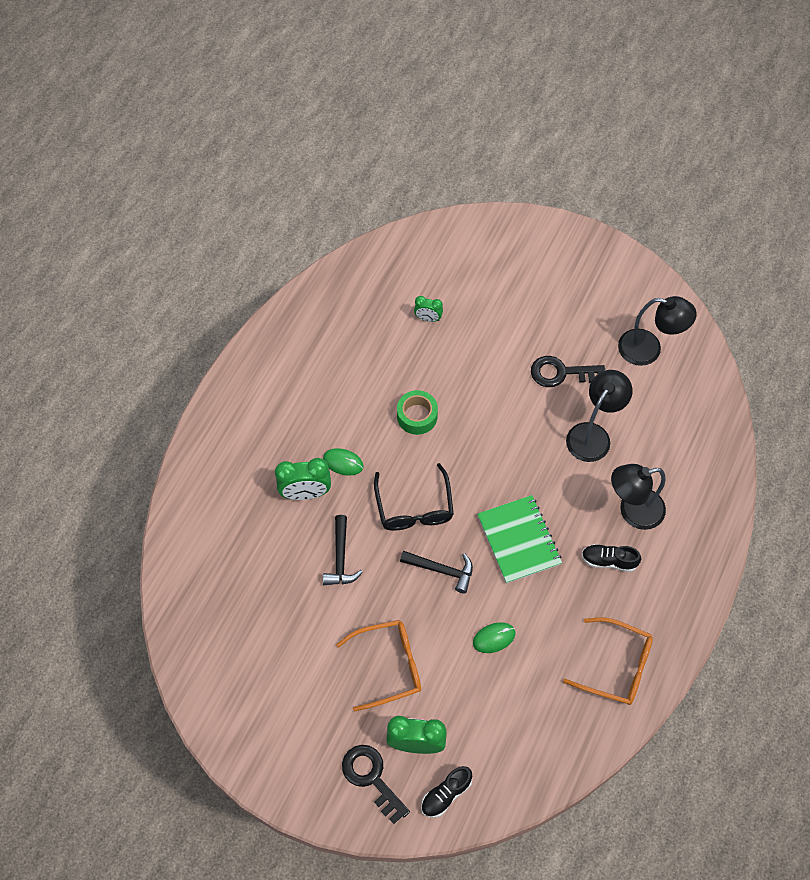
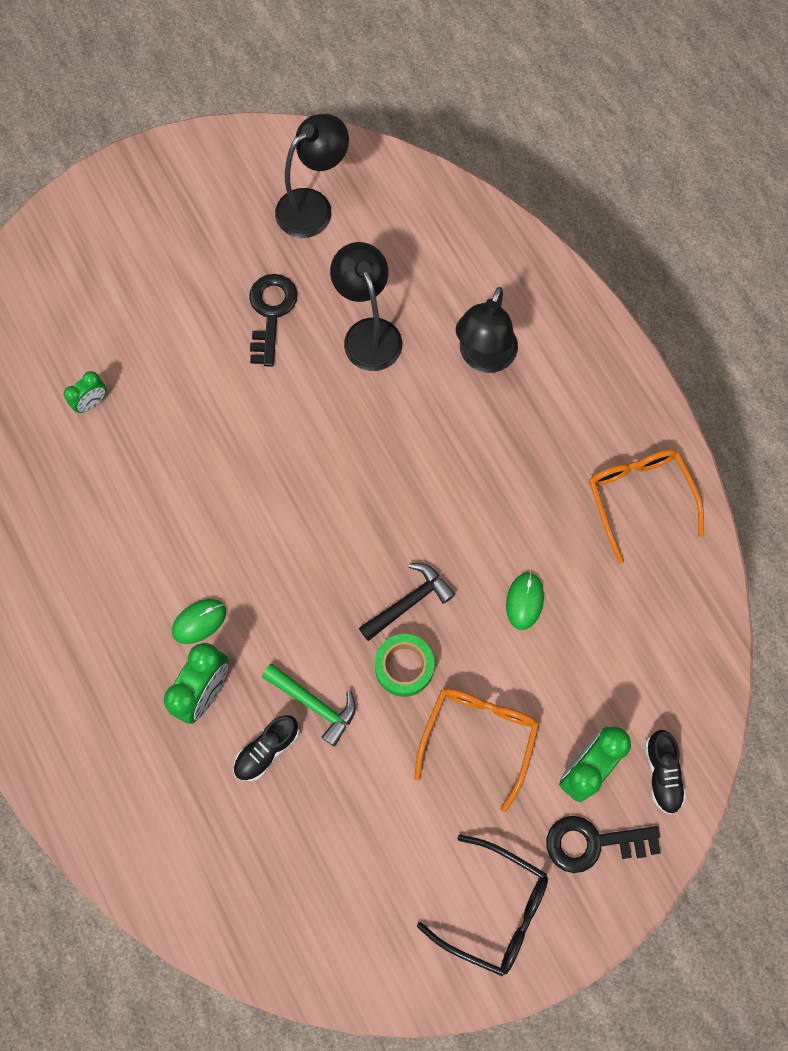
camera: 55 degrees left, 10 degrees up
black hammer [323,515,363,585] -> green hammer [262,663,356,747]
black glasses [374,463,454,531] -> black glasses moved to [417,834,548,976]
green tape [397,390,438,435] -> green tape moved to [375,634,434,697]
green notebook [477,495,562,584] -> none
black key [531,356,605,387] -> black key turned 150 degrees clockwise [249,274,298,367]
orange glasses [563,617,653,705] -> orange glasses turned 75 degrees counterclockwise [589,449,704,564]
black shoe [582,544,641,572] -> black shoe moved to [233,715,299,781]

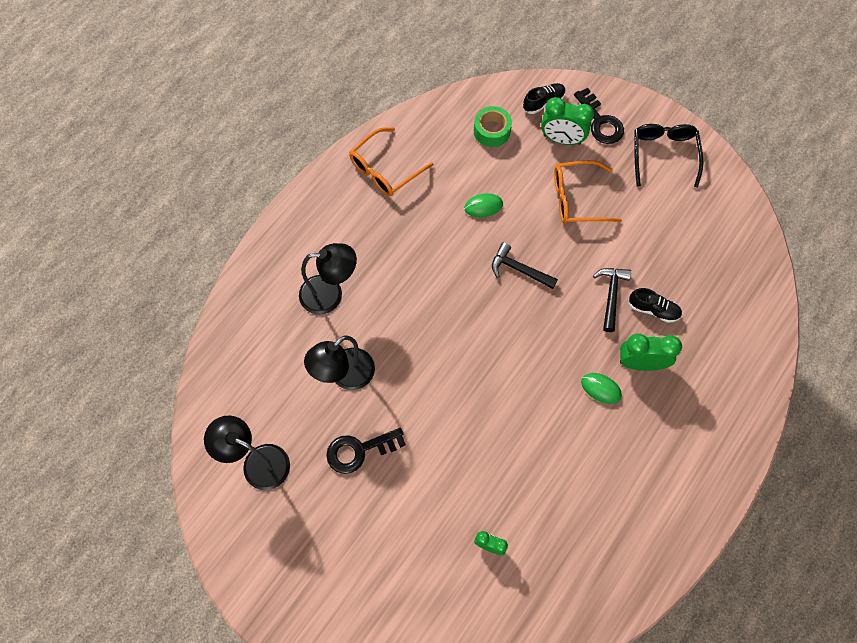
camera: 115 degrees left, 5 degrees down
green hammer [262,663,356,747] -> black hammer [593,268,631,332]
green tape [375,634,434,697] -> green tape moved to [474,106,512,147]

